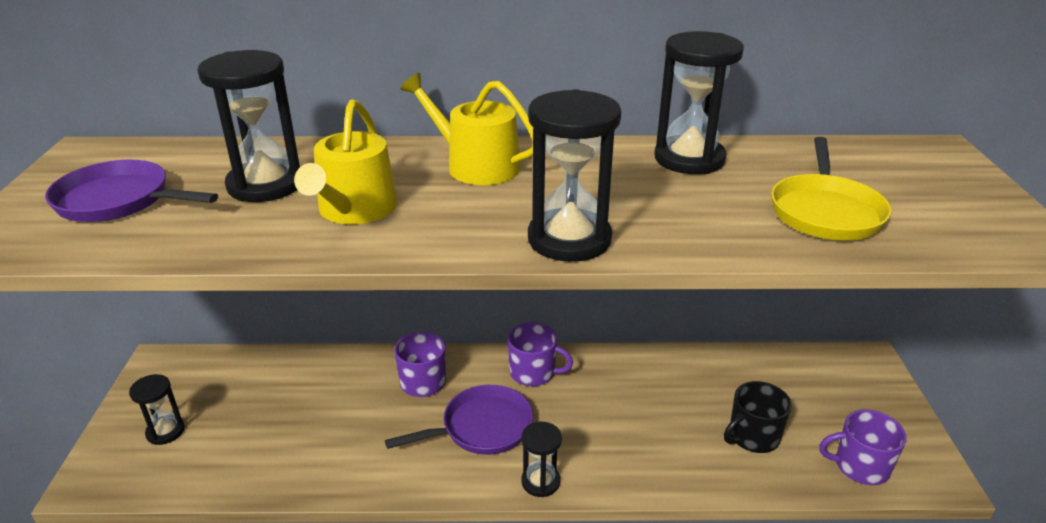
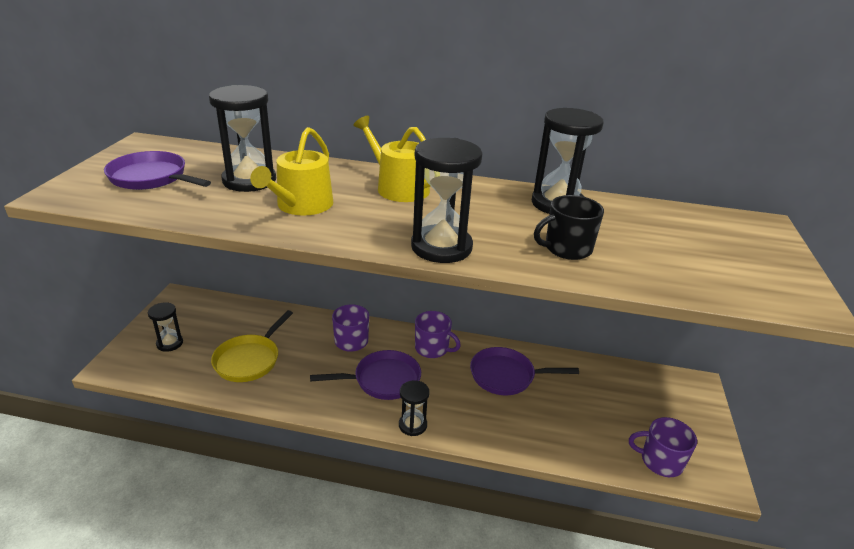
camera: 10 degrees right, 0 degrees up
black mug [724,381,792,453] -> black mug moved to [534,195,604,260]
yellow pan [771,137,892,240] -> yellow pan moved to [211,310,293,382]
none -> purple pan [470,347,579,395]

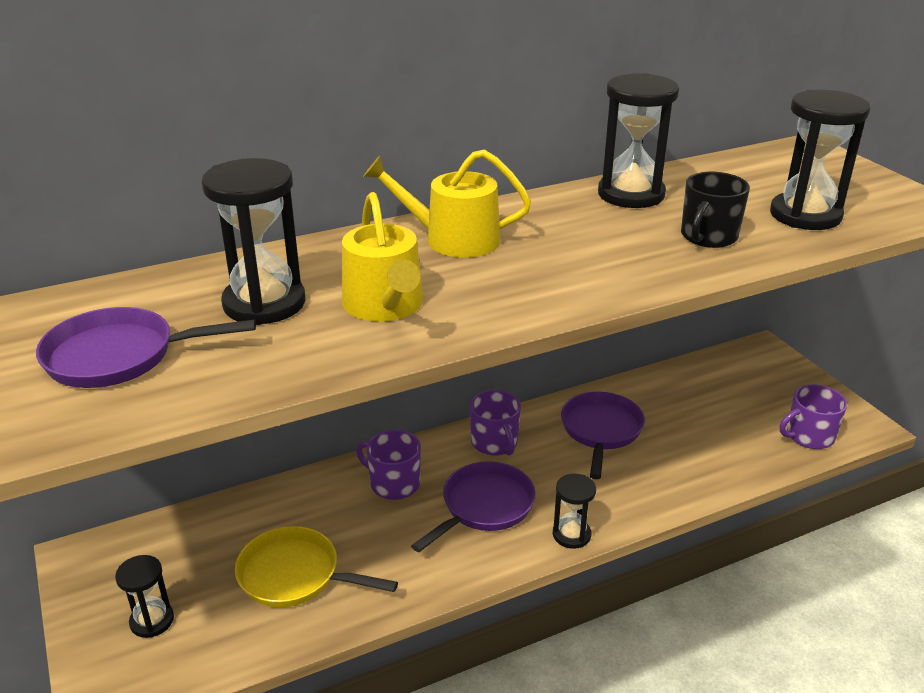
camera: 35 degrees left, 0 degrees up
yellow pan [211,310,293,382] -> yellow pan turned 120 degrees clockwise [235,526,398,608]
black hourglass [411,138,482,263] -> black hourglass moved to [770,90,870,230]
purple mug [415,311,461,358] -> purple mug turned 75 degrees clockwise [470,390,521,456]
purple pan [470,347,579,395] -> purple pan turned 135 degrees clockwise [561,391,645,479]

